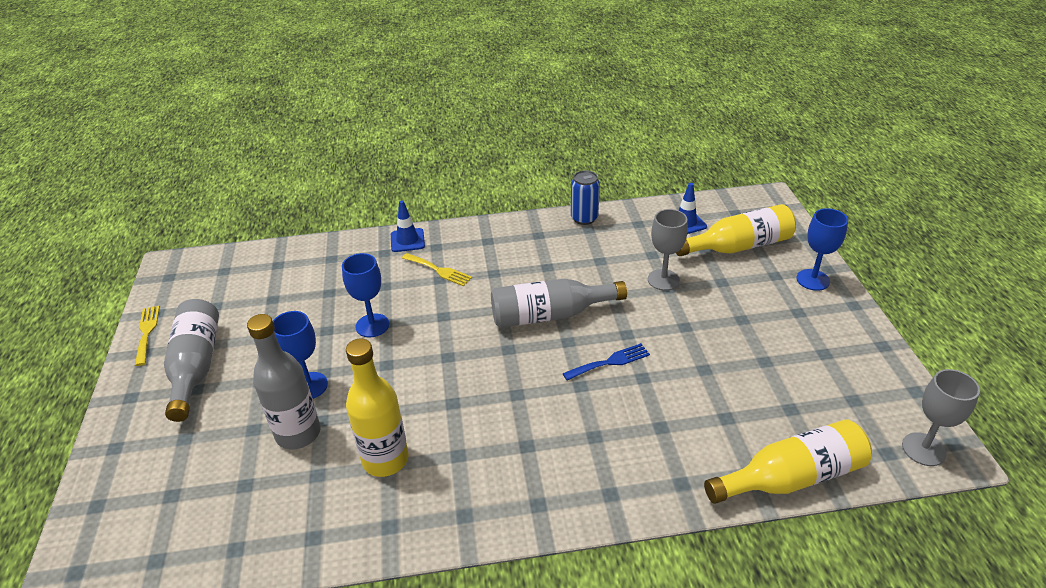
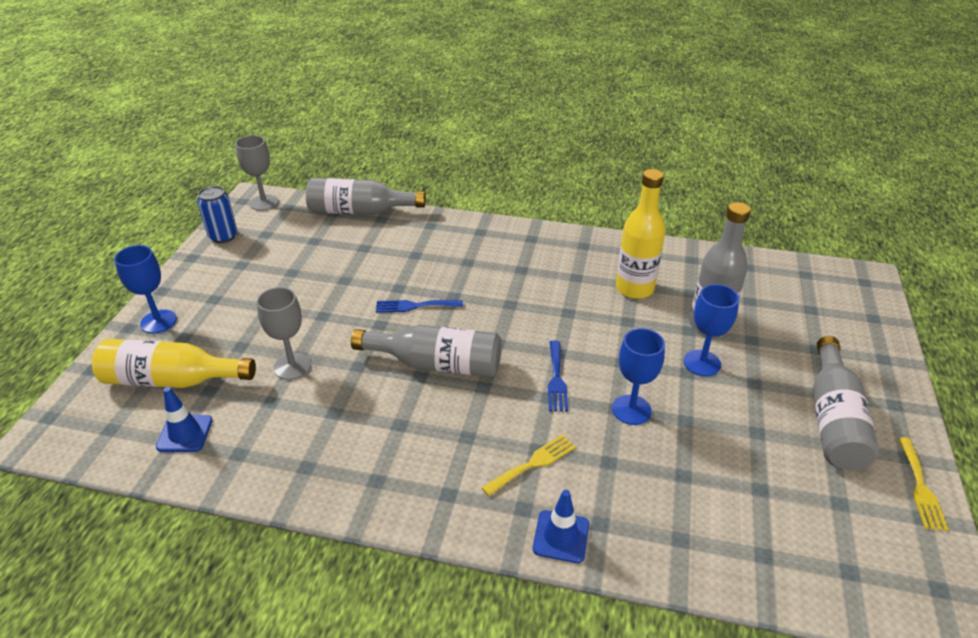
camera: 160 degrees left, 0 degrees up
yellow fork [402,253,472,286] -> yellow fork turned 90 degrees clockwise [481,435,576,496]
blue can [571,170,600,225] -> blue can moved to [197,186,237,243]
yellow bottle [704,419,872,504] -> grey bottle [306,178,426,215]
none -> blue fork [548,340,568,412]

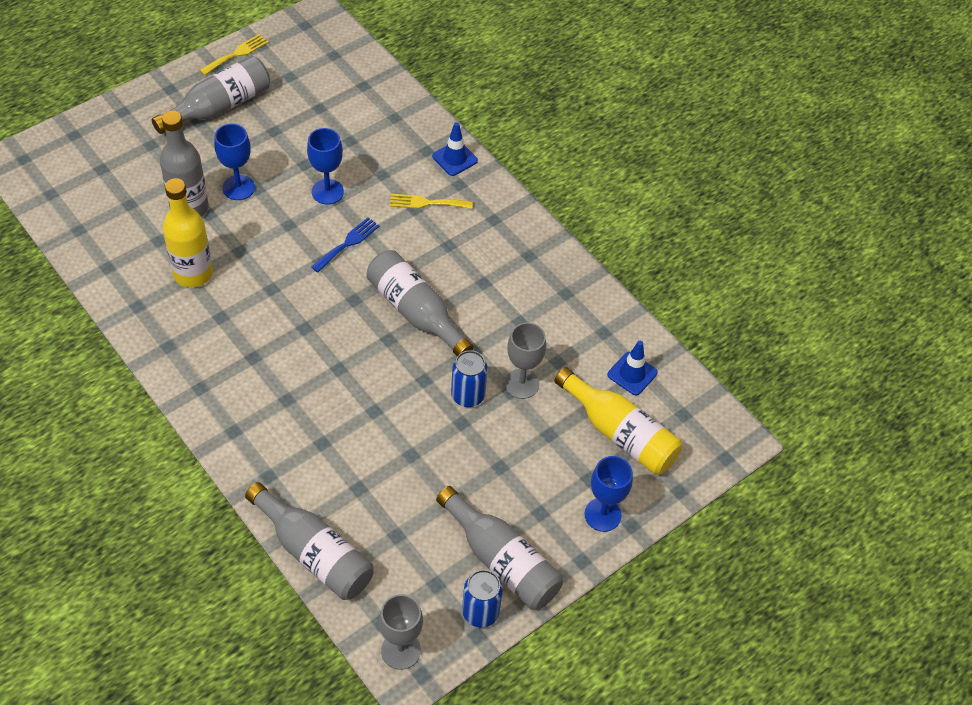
camera: 145 degrees left, 15 degrees up
blue fork [376,300,463,313] -> none
none -> grey bottle [436,486,563,610]
none -> blue can [451,350,488,407]

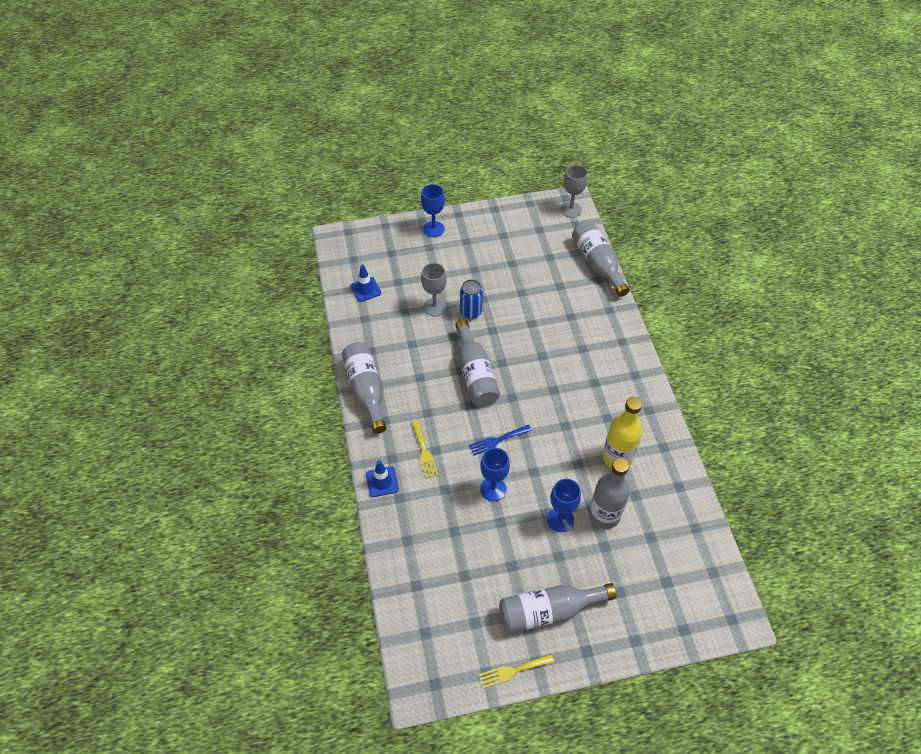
camera: 150 degrees left, 0 degrees up
yellow fork [390,194,473,209] -> yellow fork turned 45 degrees clockwise [412,420,438,478]
grey bottle [436,486,563,610] -> grey bottle moved to [342,342,387,434]
blue can [462,570,503,627] -> none
yellow bottle [554,367,682,475] -> none

